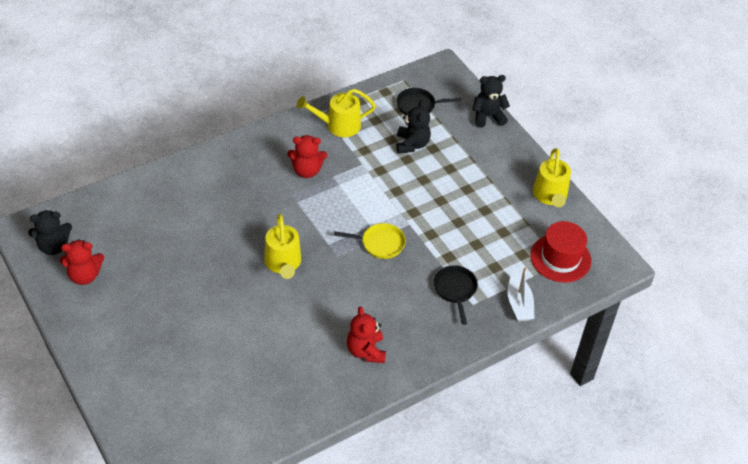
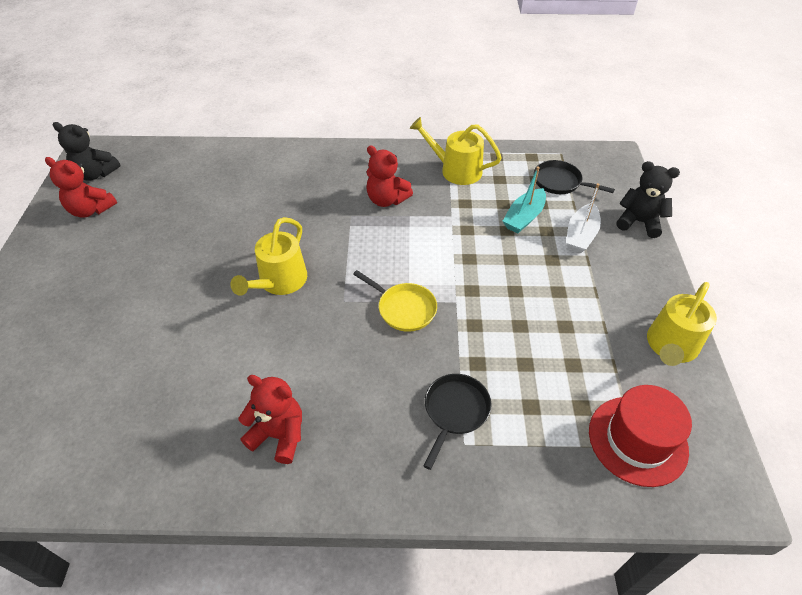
camera: 35 degrees right, 0 degrees up
red teddy bear [347,306,386,363] -> red teddy bear turned 90 degrees clockwise [239,375,302,464]
black teddy bear [396,100,431,154] -> turquoise boat [503,166,546,234]
white boat [507,267,535,322] -> white boat moved to [566,183,601,253]

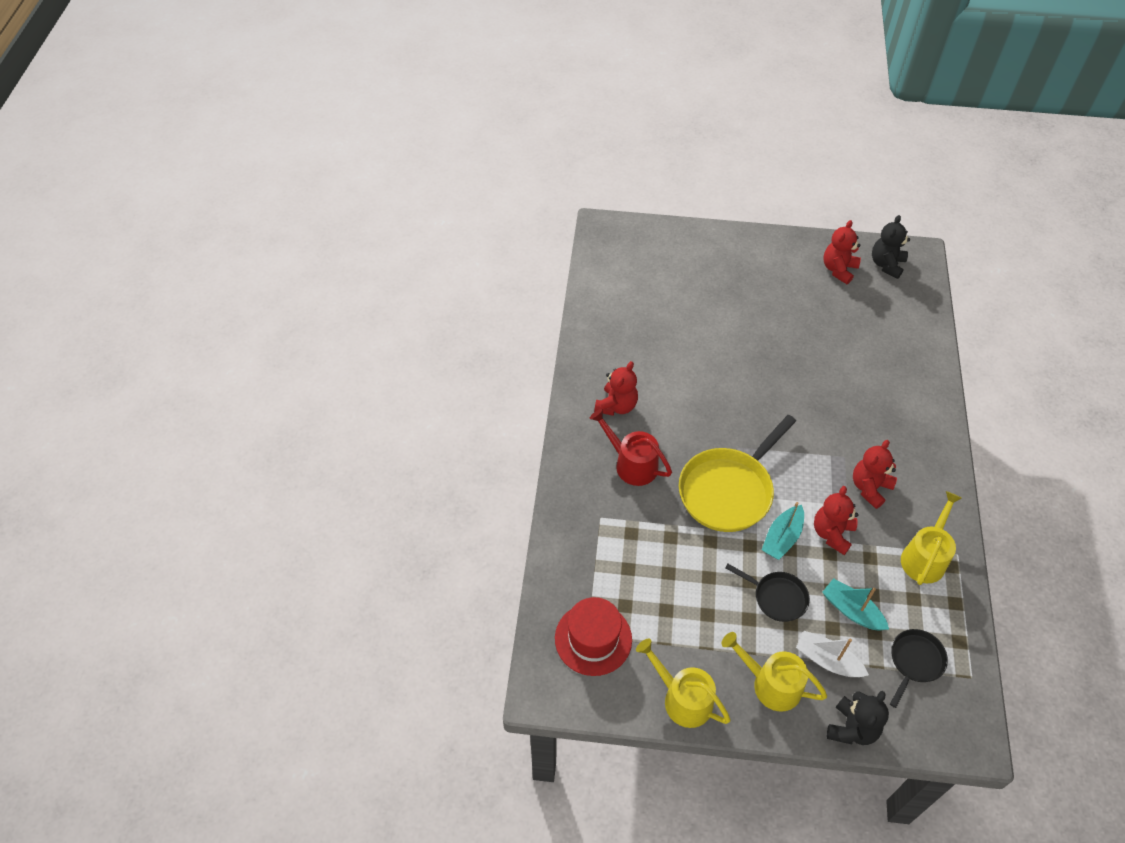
camera: 95 degrees right, 5 degrees up
yellow watering can [230,217,307,296] -> yellow watering can moved to [721,632,827,712]
yellow pan [353,270,437,332] -> yellow pan [679,415,796,532], size x1.87
black pan [423,374,492,470] -> black pan moved to [725,564,810,622]
none -> red watering can [590,409,672,486]
none -> turquoise boat [761,502,804,560]
none -> red teddy bear [814,486,858,555]

